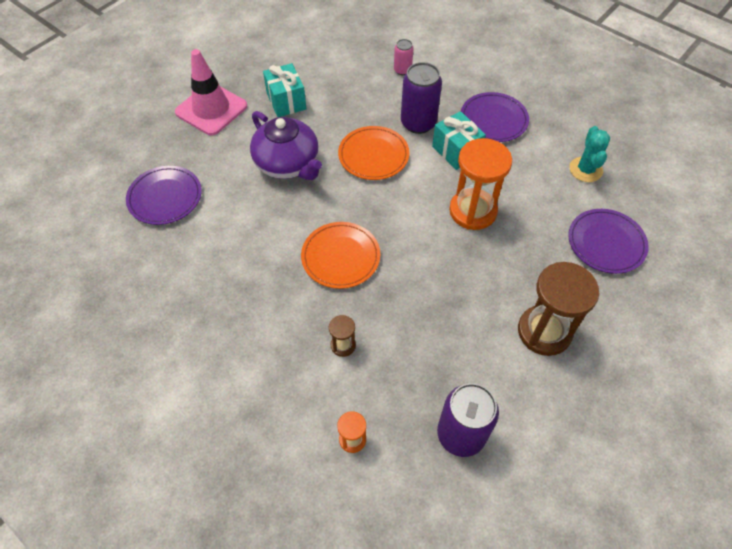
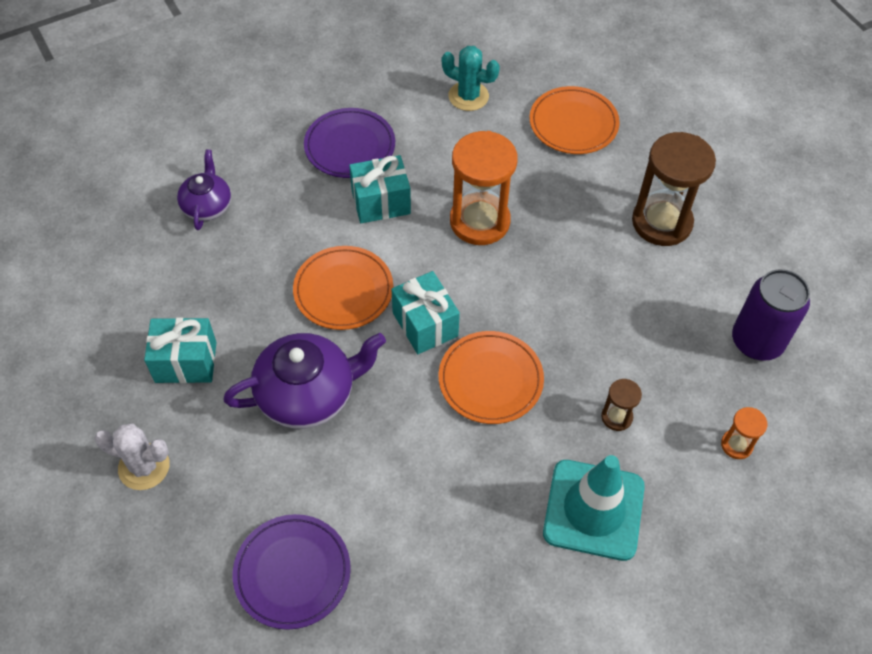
camera: 70 degrees left, 0 degrees up
pink traffic cone [175,49,247,135] -> white cactus [95,423,170,490]
pink can [394,39,414,75] -> purple teapot [177,150,231,230]
purple can [401,62,442,134] -> none
purple plate [568,209,649,274] -> orange plate [529,86,620,154]
none -> turquoise gift [392,271,460,354]
none -> turquoise traffic cone [543,455,645,561]

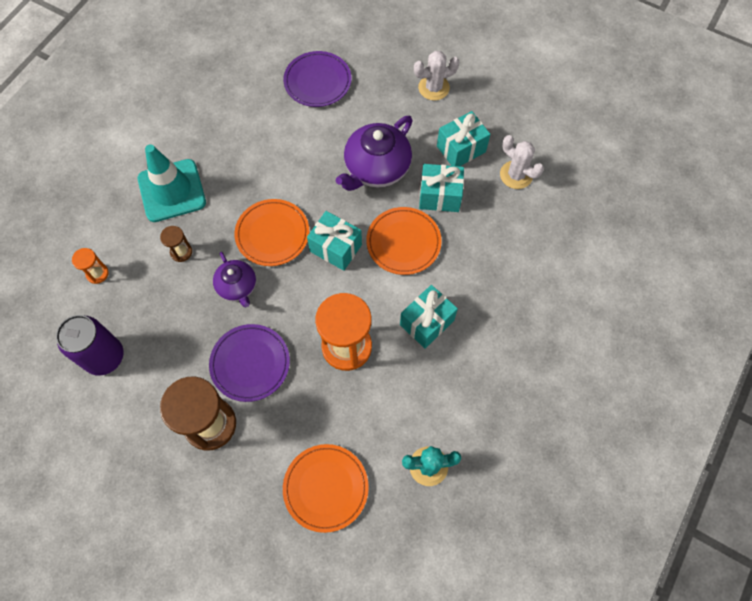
camera: 150 degrees right, 10 degrees up
purple teapot [177,150,231,230] -> purple teapot moved to [213,252,256,307]
purple plate [304,108,395,178] -> purple plate moved to [209,324,290,402]
none -> turquoise gift [419,164,464,212]
none -> white cactus [500,135,544,189]

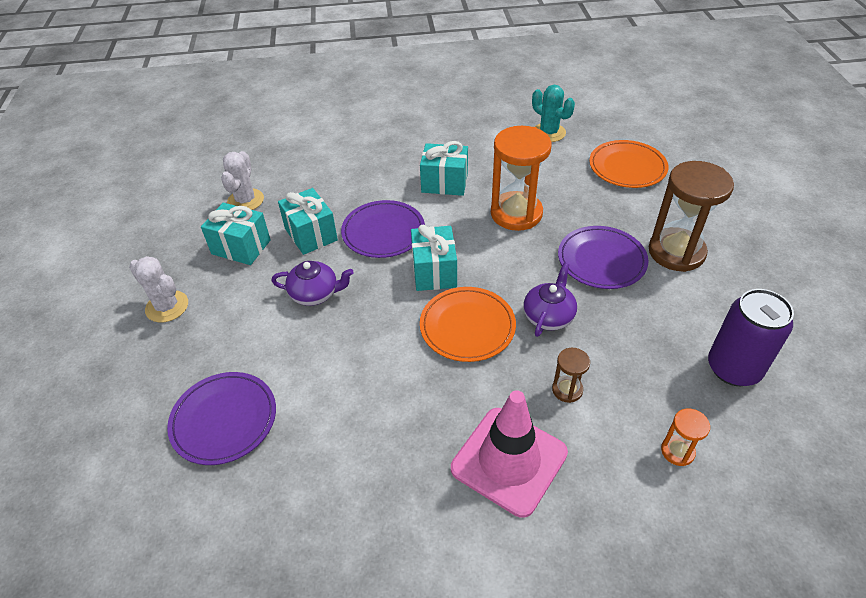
camera: 125 degrees left, 20 degrees down
turquoise traffic cone [138,144,206,222] -> pink traffic cone [451,390,568,518]
purple teapot [336,116,412,191] -> purple teapot [271,261,354,306], size x0.59
orange plate [366,207,442,275] -> purple plate [341,200,425,258]

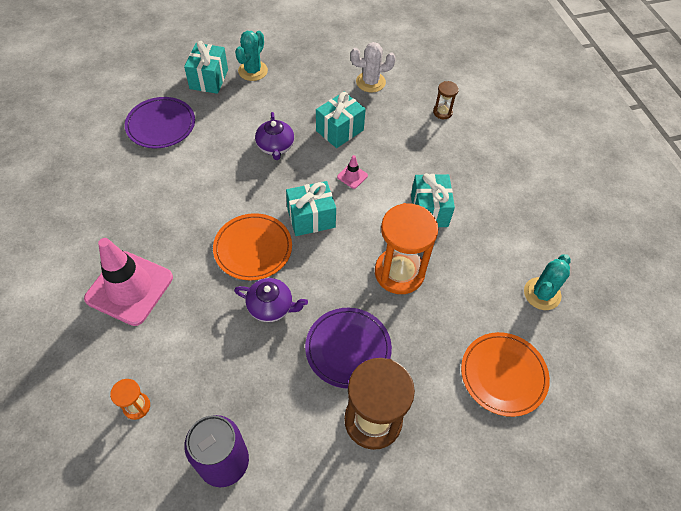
camera: 75 degrees right, 10 degrees up
white cactus [129,256,188,323] -> turquoise cactus [235,31,268,81]
turquoise gift [201,203,271,265] -> turquoise gift moved to [184,41,228,94]
purple plate [341,200,425,258] -> pink traffic cone [337,155,368,189]
brown hourglass [552,348,590,403] -> brown hourglass moved to [433,81,459,119]

